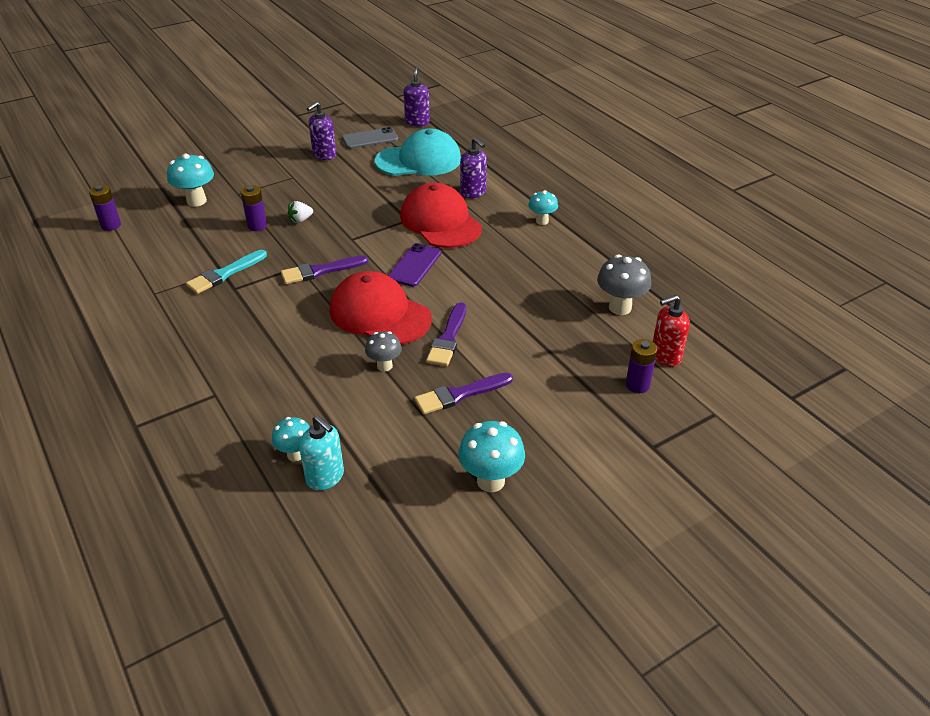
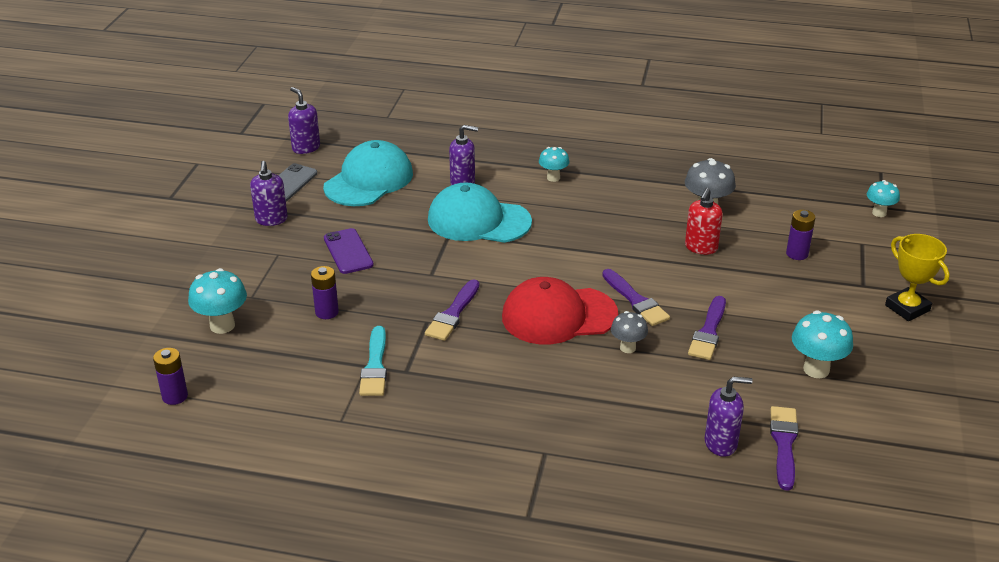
camera: 45 degrees left, 5 degrees down
turquoise mushroom [272,417,310,461] -> turquoise mushroom moved to [867,180,900,217]
white strawberry [288,201,313,223] -> none
turquoise soap dispenser [299,416,344,491] -> purple soap dispenser [705,376,753,457]
purple phone [388,243,441,287] -> purple phone moved to [324,228,374,274]
red cap [400,183,482,248] -> turquoise cap [428,182,532,243]
red soap dispenser [653,295,690,367] -> red soap dispenser moved to [685,188,723,255]
none -> purple brush [770,406,798,491]
none -> yellow trophy [885,234,950,321]

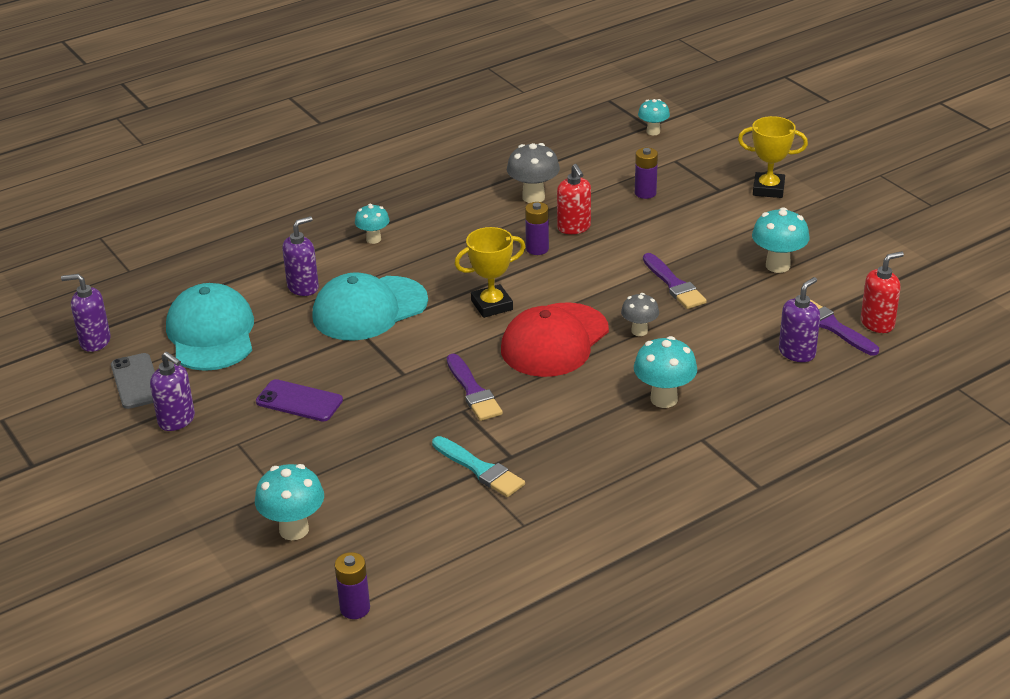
camera: 45 degrees left, 0 degrees up
purple battery [311,266,339,319] -> purple battery moved to [525,202,549,255]
purple brush [602,269,670,326] -> none
none -> yellow trophy [455,227,525,318]
none -> turquoise mushroom [634,336,697,408]
none -> red soap dispenser [861,251,904,333]

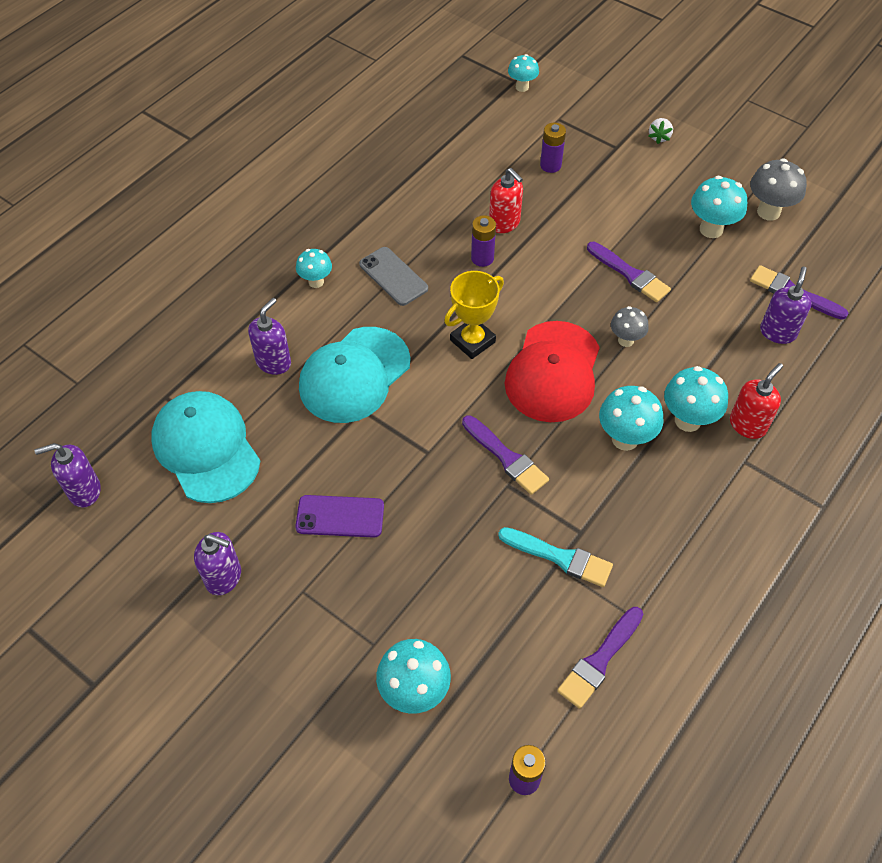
camera: 20 degrees left, 20 degrees up
grey phone [111,353,155,409] -> grey phone moved to [359,247,428,306]
grey mushroom [507,143,560,203] -> grey mushroom moved to [750,158,807,221]
yellow trophy [738,116,808,198] -> white strawberry [649,118,673,144]
red soap dispenser [861,251,904,333] -> red soap dispenser moved to [730,363,783,439]
none -> purple brush [557,607,644,709]
none -> turquoise mushroom [599,386,664,451]

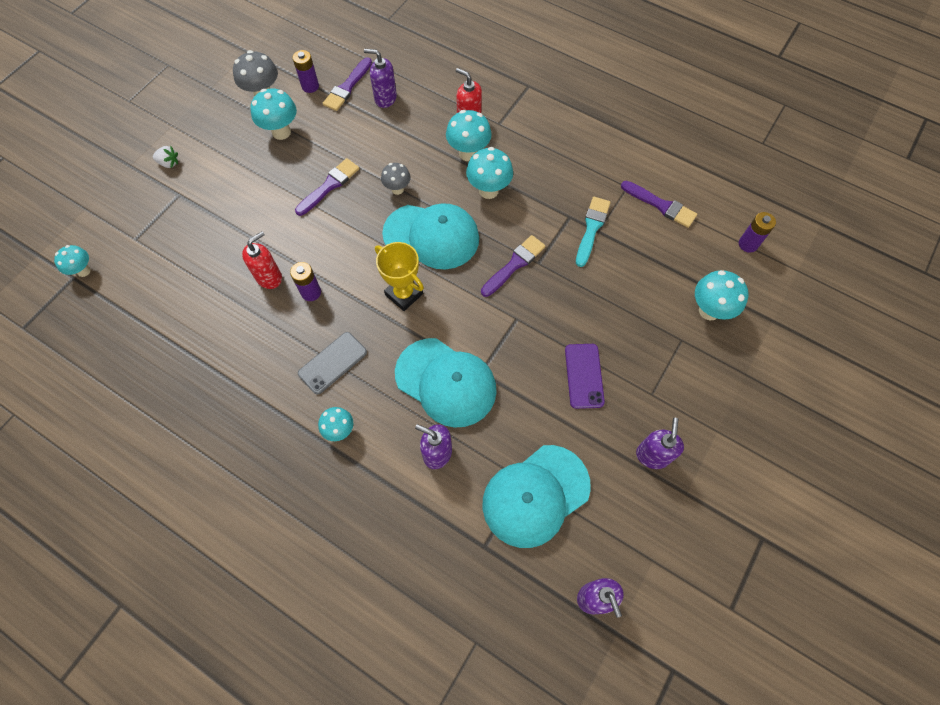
camera: 95 degrees left, 10 degrees up
red cap [505,321,600,422] -> turquoise cap [382,203,479,270]
purple battery [540,123,566,173] -> purple battery moved to [293,50,319,93]

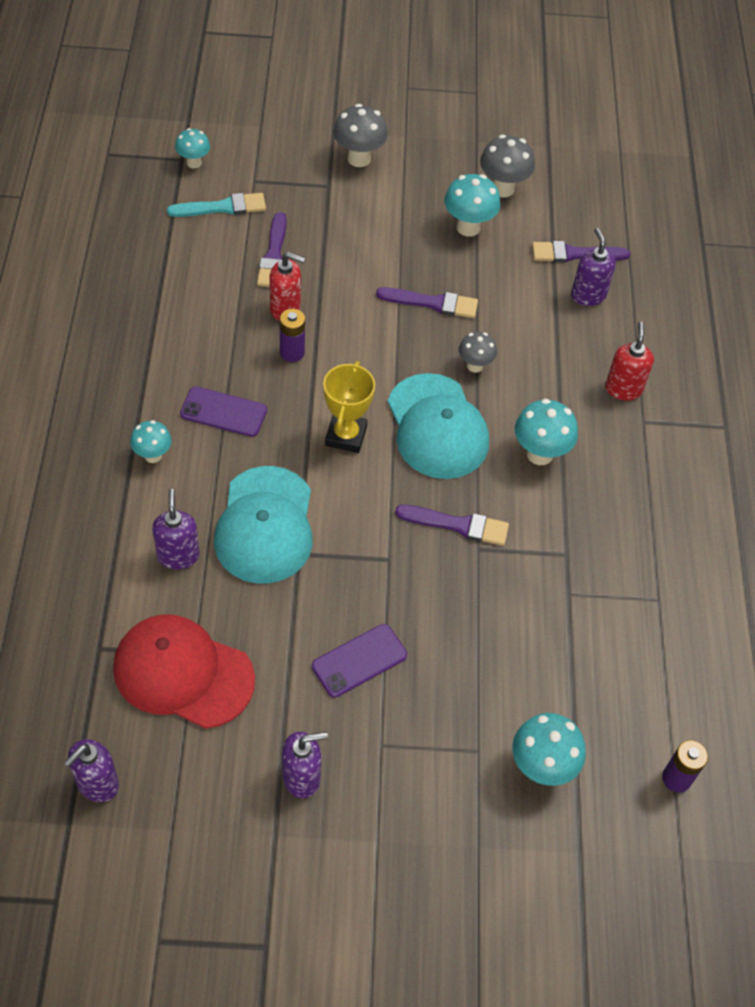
camera: 55 degrees right, 10 degrees down
white strawberry [153,146,178,168] -> grey mushroom [333,104,388,167]
purple battery [293,50,319,93] -> none
grey phone [298,332,367,394] -> purple phone [180,386,267,437]
turquoise mushroom [446,110,492,161] -> none
turquoise cap [483,445,591,548] -> red cap [113,614,255,729]
turquoise brush [576,197,611,267] -> turquoise brush moved to [167,193,266,217]
purple brush [621,181,697,228] -> purple brush moved to [257,212,287,287]

